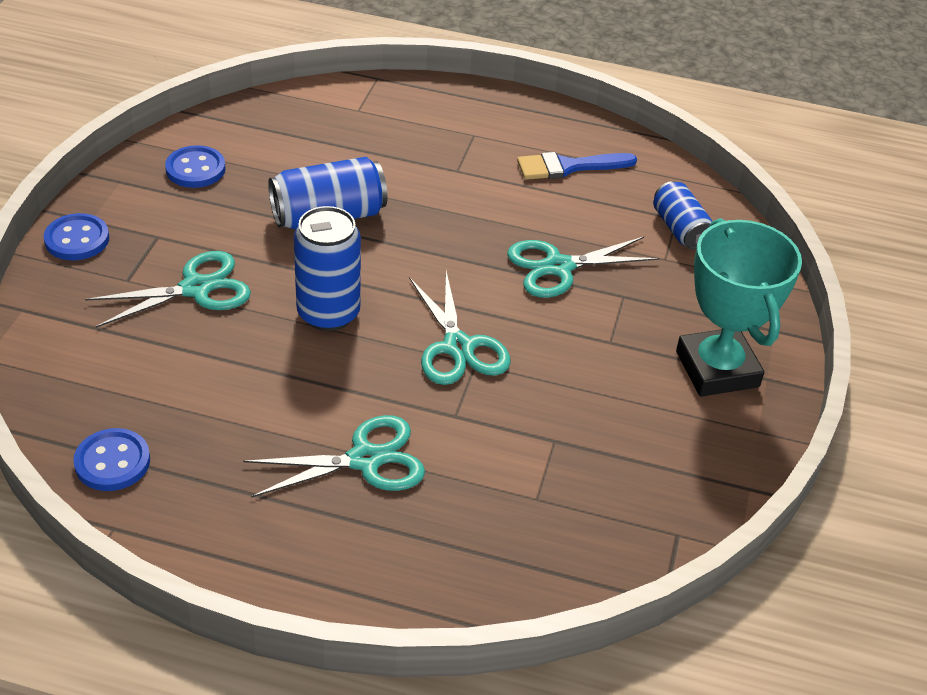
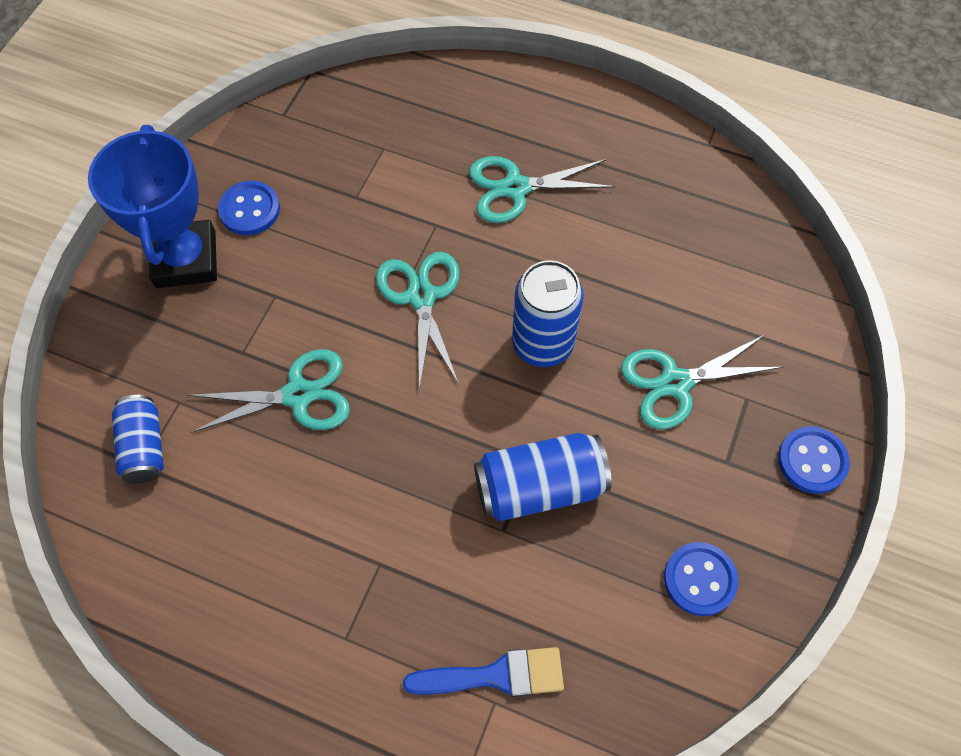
camera: 170 degrees left, 20 degrees up
blue button [73,428,150,491] -> blue button moved to [218,181,280,235]
blue brush [517,152,637,180] -> blue brush moved to [403,647,564,697]
turquoise trophy [676,218,802,397] -> blue trophy [88,125,217,288]

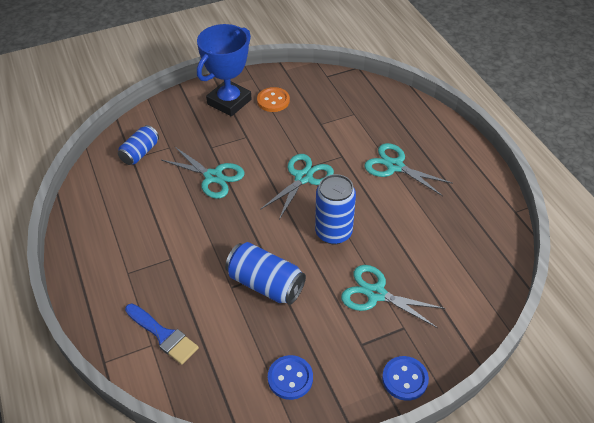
camera: 45 degrees right, 15 degrees down
blue button [218,181,280,235] -> orange button [257,87,290,112]

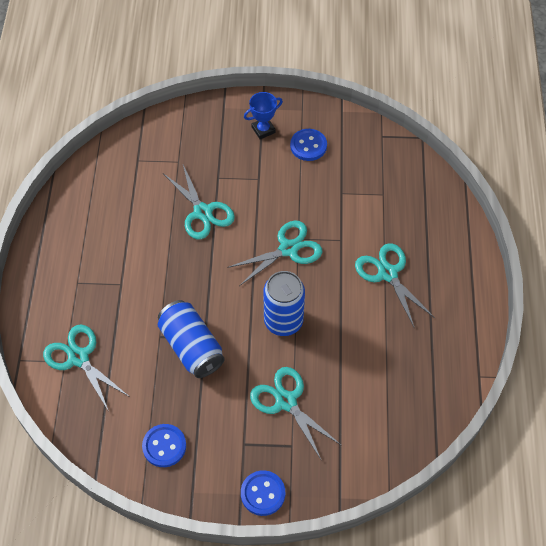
camera: 25 degrees right, 10 degrees up
blue can [118,125,159,165] -> none
blue brush [125,304,199,365] -> turquoise scissors [43,324,130,410]
blue trophy [197,24,252,116] -> blue trophy [244,92,283,139], size x0.51
orange button [257,87,290,112] -> blue button [290,129,327,161]

